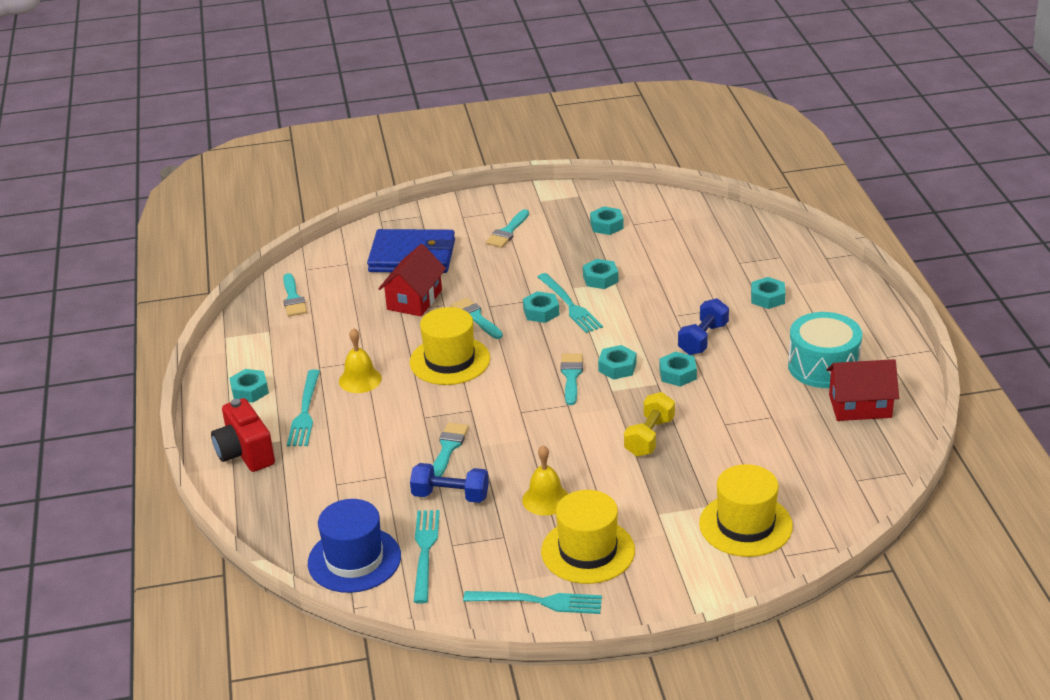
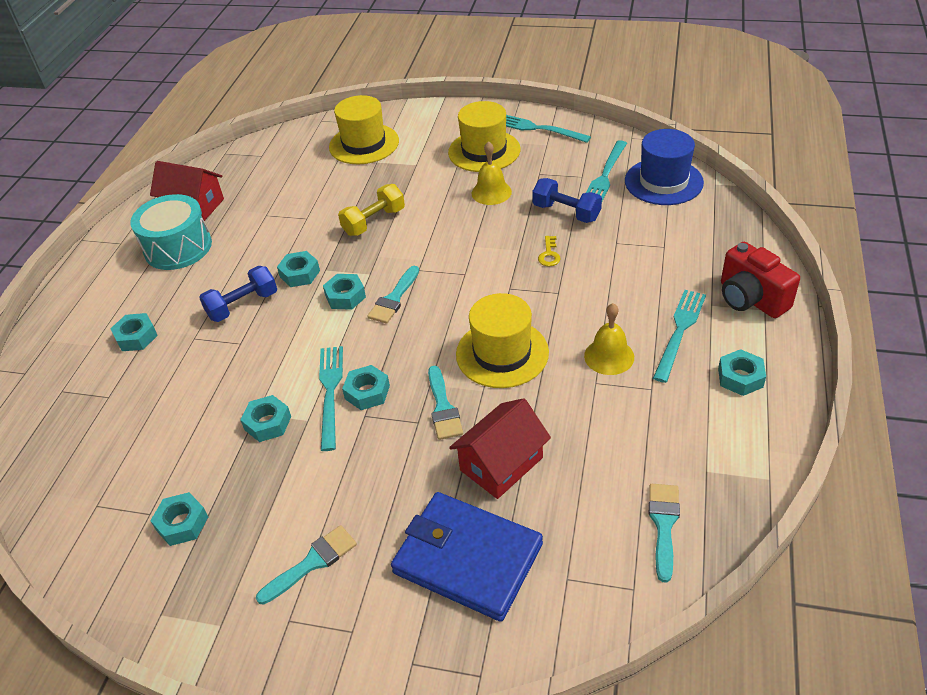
camera: 155 degrees left, 10 degrees up
red camera [211,398,275,472] -> red camera turned 150 degrees clockwise [721,242,800,318]
turquoise brush [433,422,469,477] -> yellow key [538,236,560,266]

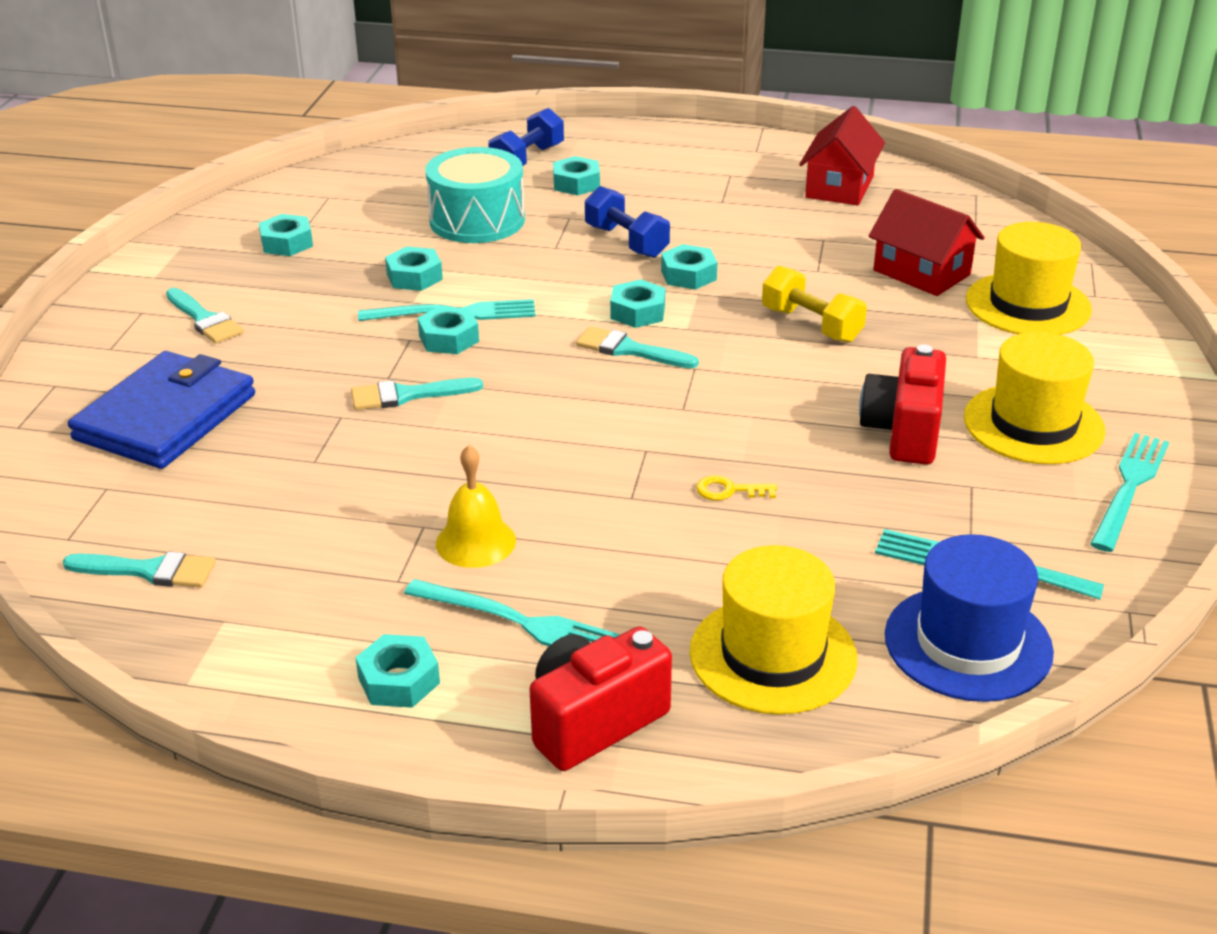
camera: 85 degrees right, 10 degrees down
turquoise drum [130,194,212,270] -> turquoise drum moved to [425,147,525,243]
red house [449,398,551,499] -> red house moved to [869,189,985,296]
yellow hat [456,293,549,388] -> yellow hat moved to [690,545,858,715]
yellow bell [471,141,512,205] -> red camera [859,345,946,465]
blue dumbbell [532,178,602,223] -> blue dumbbell moved to [488,108,564,166]

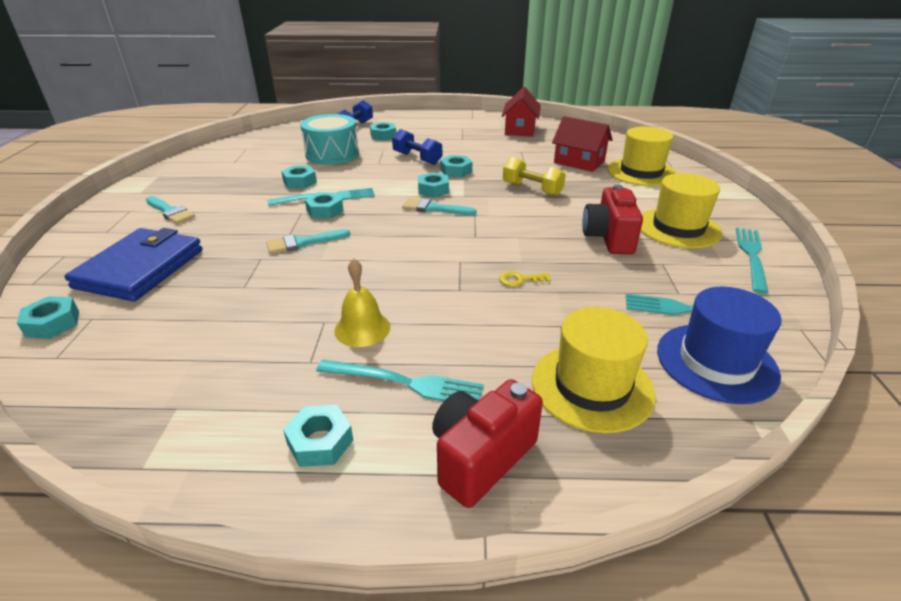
camera: 10 degrees left, 0 degrees up
turquoise brush [62,551,216,588] -> none
turquoise nut [259,214,313,256] -> turquoise nut moved to [17,296,79,339]

